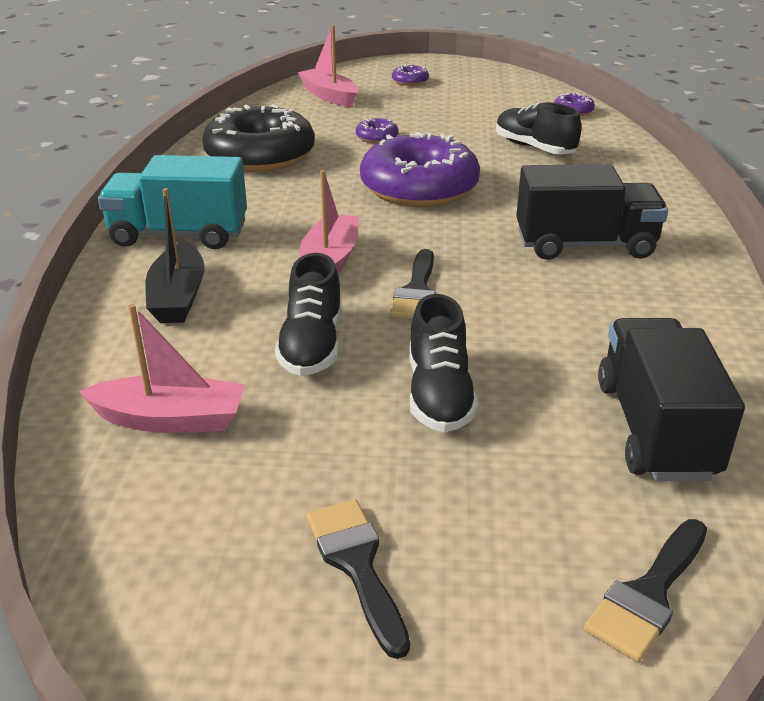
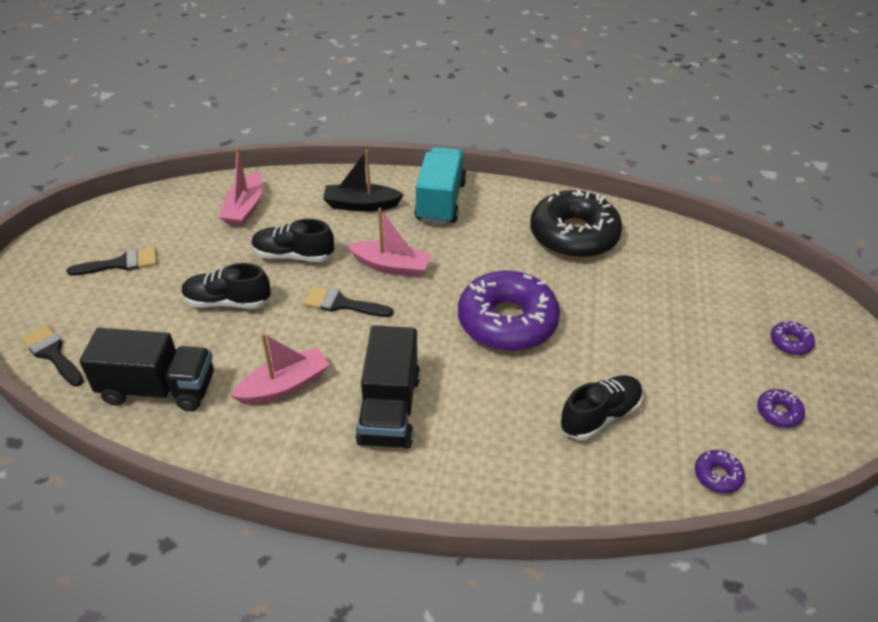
camera: 95 degrees right, 10 degrees up
pink boat [298,25,358,107] -> pink boat moved to [231,333,330,404]
purple donut [356,118,399,143] -> purple donut moved to [757,389,805,428]

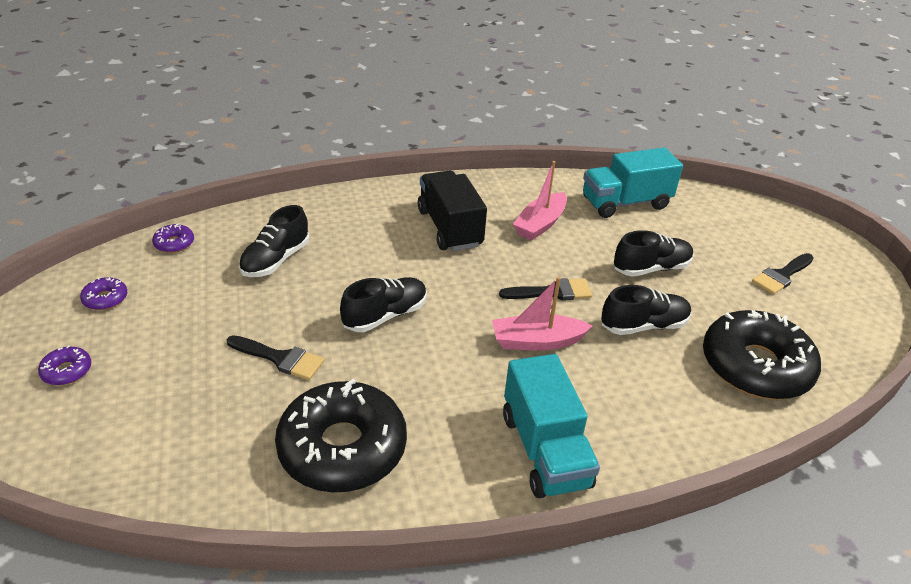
camera: 155 degrees right, 5 degrees down
black brush [21,325,84,387] -> black brush moved to [227,335,324,380]
black truck [79,328,214,411] -> turquoise truck [583,147,683,218]
pink boat [219,147,263,227] -> black donut [703,310,821,399]
black boat [323,150,404,212] -> none
purple donut [458,271,560,351] -> black shoe [340,277,427,332]

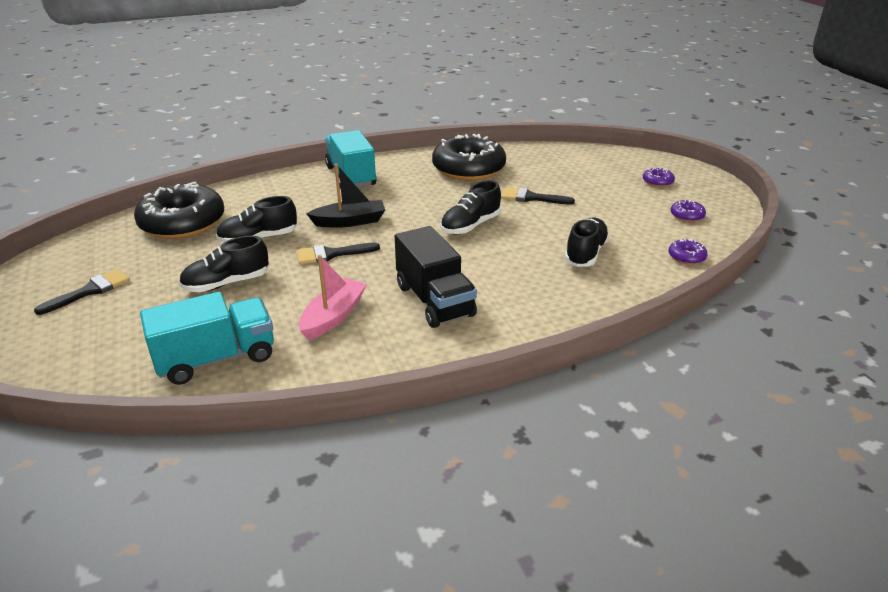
camera: 175 degrees right, 5 degrees down
pink boat [492,277,592,351] -> black boat [306,164,385,228]

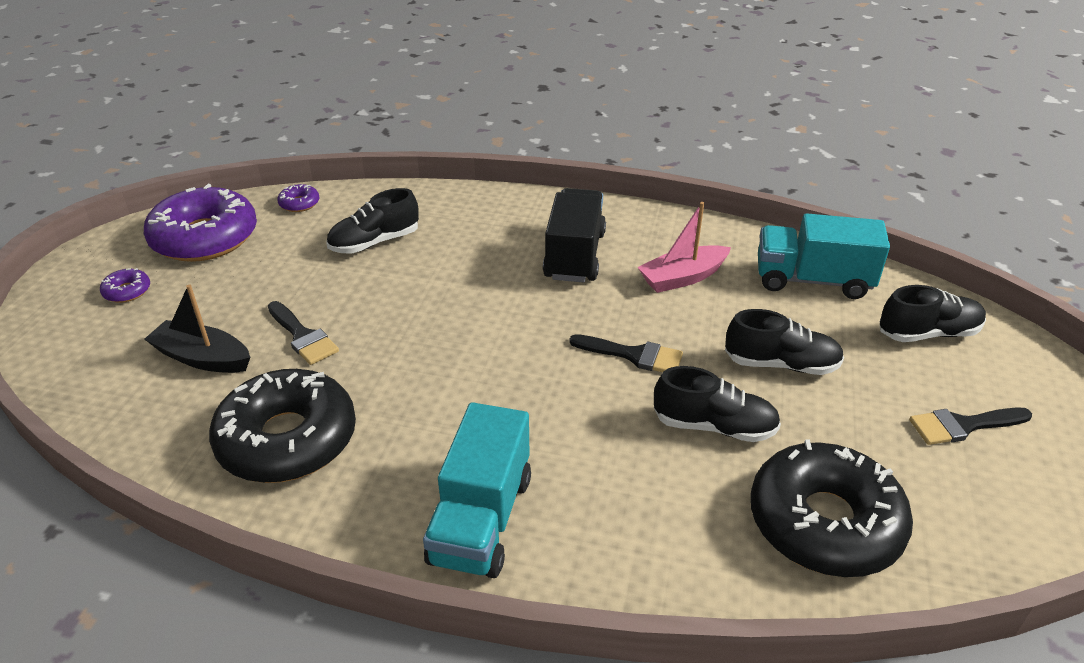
camera: 145 degrees left, 5 degrees up
black boat [306,164,385,228] -> black boat moved to [144,285,250,373]
black shoe [441,180,501,234] -> black shoe moved to [880,285,986,342]
purple donut [671,200,706,222] -> purple donut [144,184,257,262], size x2.46

